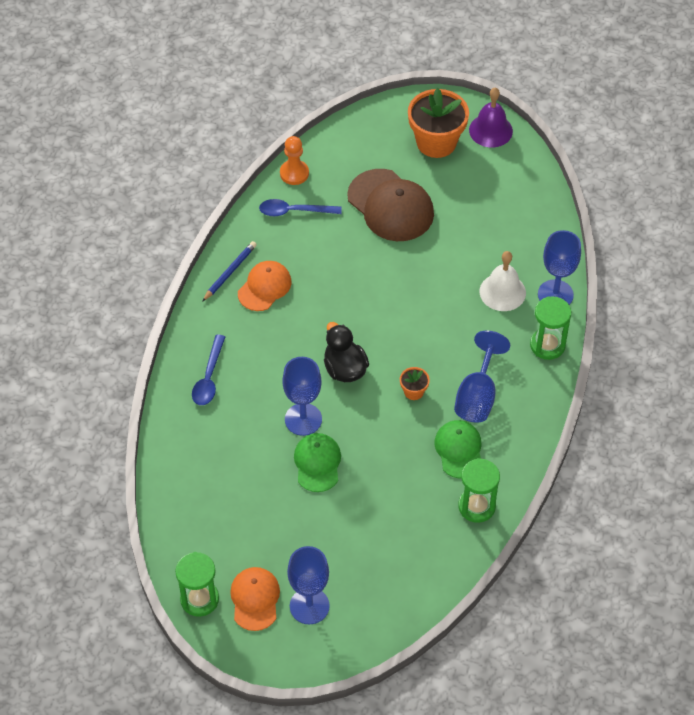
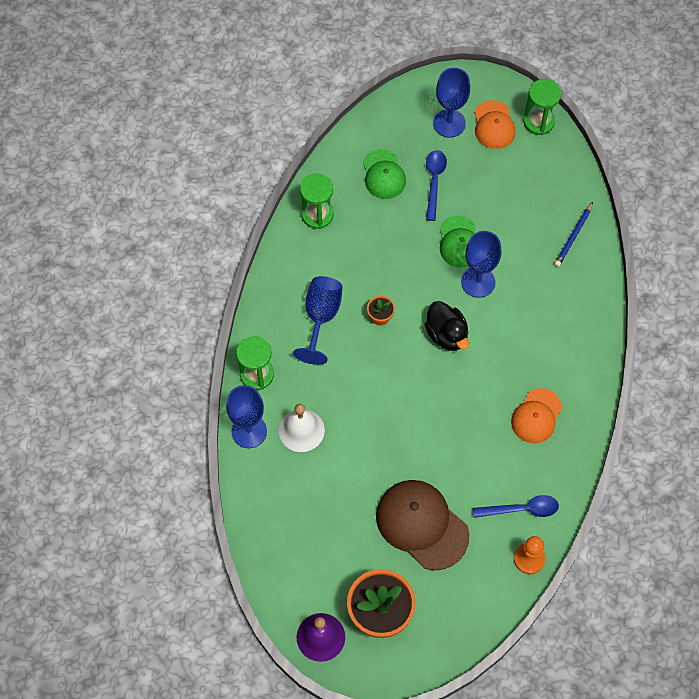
camera: 175 degrees right, 10 degrees up
blue spoon [192,335,225,405] -> blue spoon moved to [426,150,447,221]
blue pencil [202,241,257,302] -> blue pencil moved to [554,202,593,267]
green cap [434,420,481,479] -> green cap moved to [363,149,406,199]

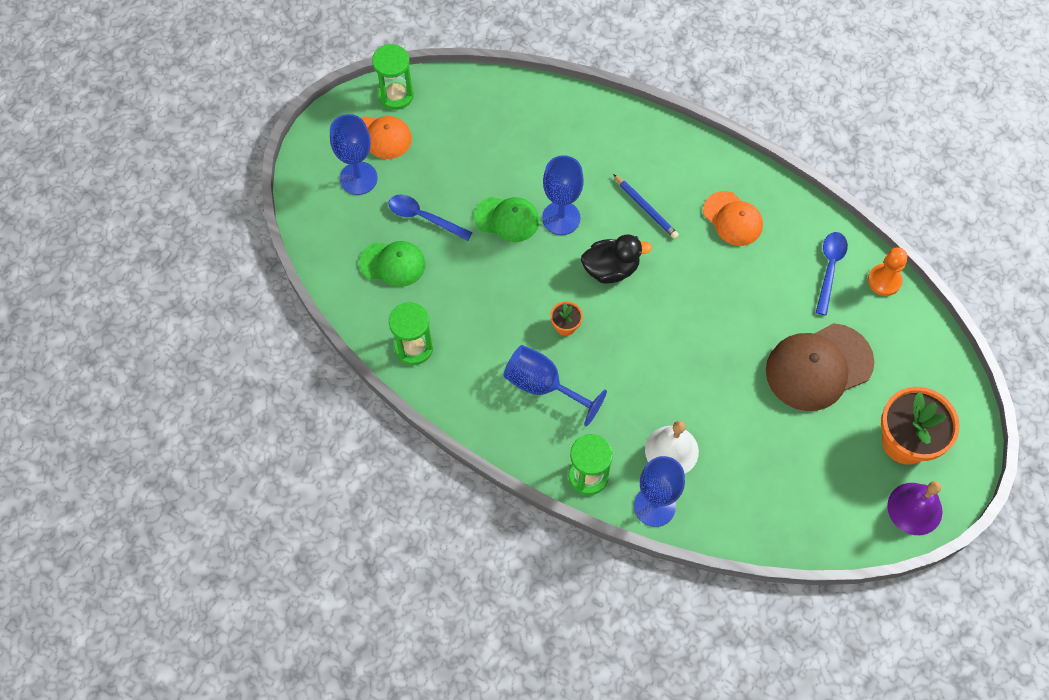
camera: 70 degrees left, 0 degrees up
blue pencil [554,202,593,267] -> blue pencil moved to [613,174,679,239]

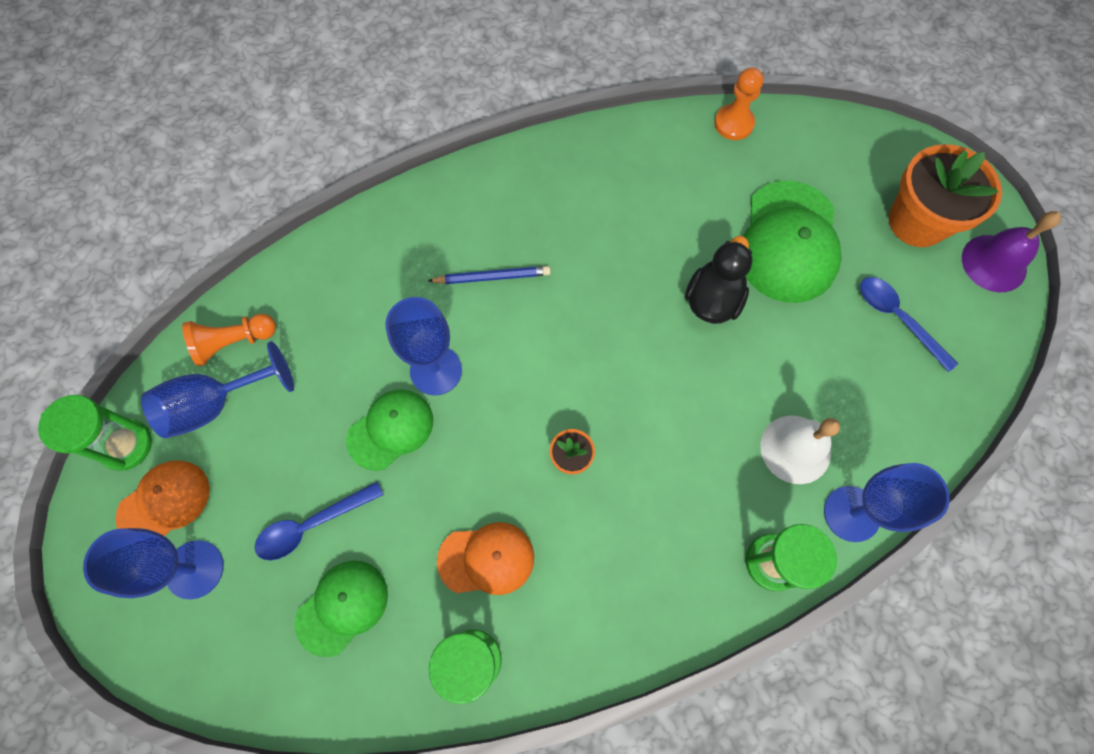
camera: 55 degrees left, 5 degrees up
blue goblet [503,345,607,426] -> blue goblet moved to [141,341,294,438]
black duck [581,235,652,283] -> black duck moved to [685,236,753,324]
orange cap [703,191,763,246] -> orange cap moved to [437,522,534,595]
brown cap [766,323,874,411] -> green cap [743,181,842,303]
blue spoon [816,232,848,315] -> blue spoon moved to [860,277,958,372]
none -> orange pawn [182,314,276,366]

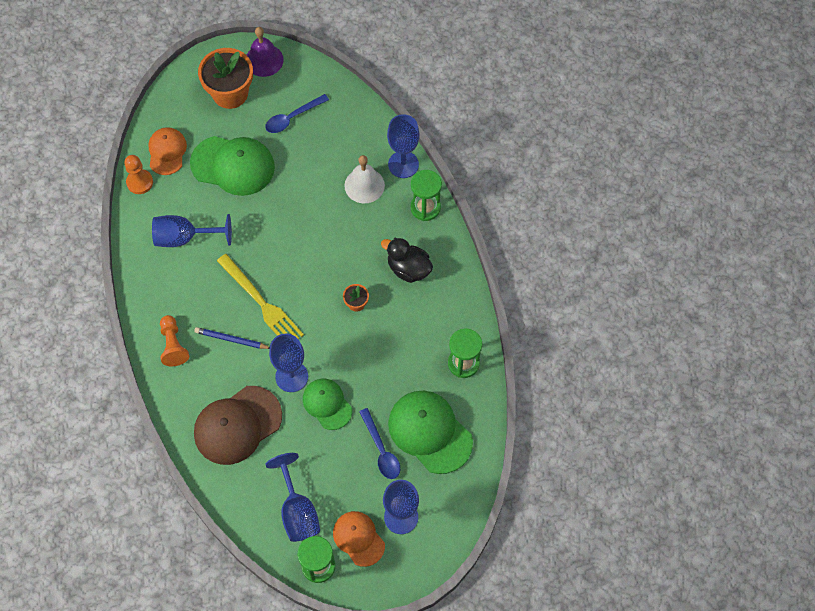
camera: 85 degrees left, 5 degrees down
orange pawn [182,314,276,366] -> orange pawn moved to [160,315,189,366]
green cap [295,560,388,657] -> green cap [388,391,473,474], size x1.62
blue pencil [428,266,551,284] -> blue pencil turned 75 degrees counterclockwise [195,327,270,349]
orange cap [437,522,534,595] -> orange cap moved to [148,127,187,175]
black duck [685,236,753,324] -> black duck moved to [381,238,433,283]
none -> blue goblet [152,214,232,247]
none -> brown cap [194,386,282,465]
none -> yellow fork [217,254,304,339]

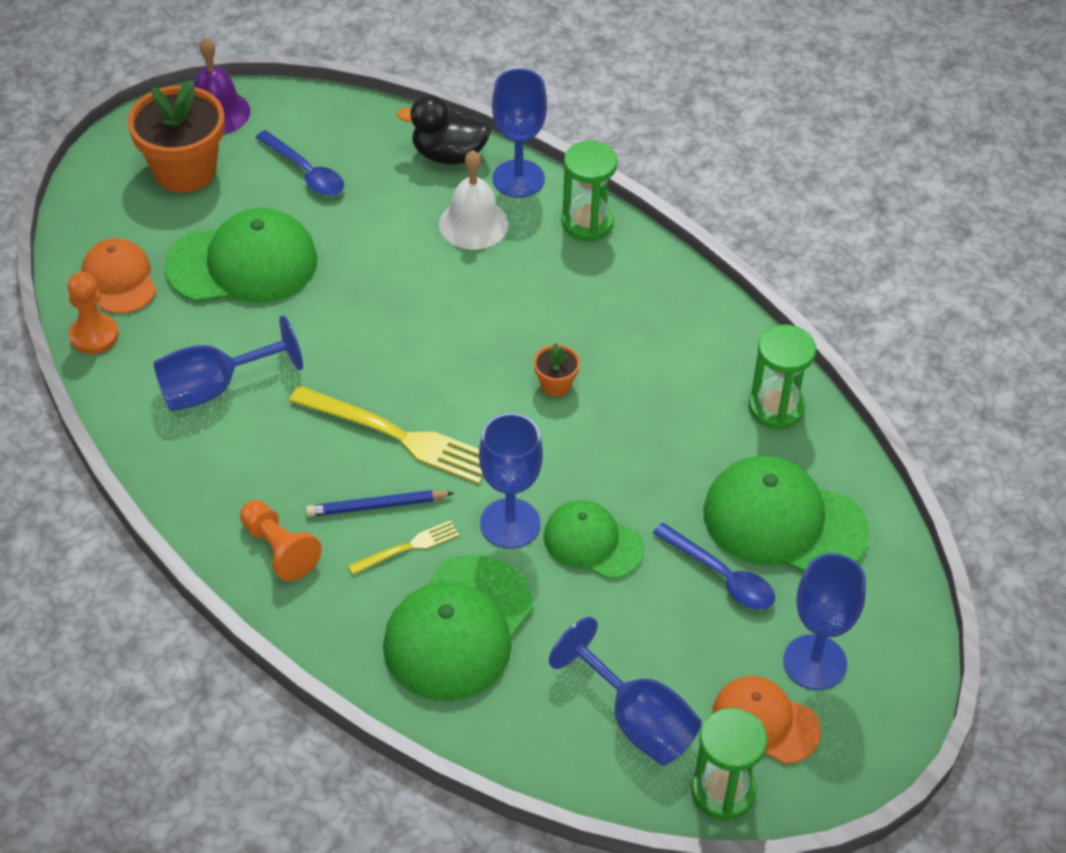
camera: 25 degrees left, 15 degrees down
brown cap [194,386,282,465] -> green cap [383,555,534,701]
blue spoon [265,94,329,133] -> blue spoon turned 75 degrees counterclockwise [255,130,344,196]
black duck [381,238,433,283] -> black duck moved to [397,95,491,164]
none -> yellow fork [348,520,459,575]

